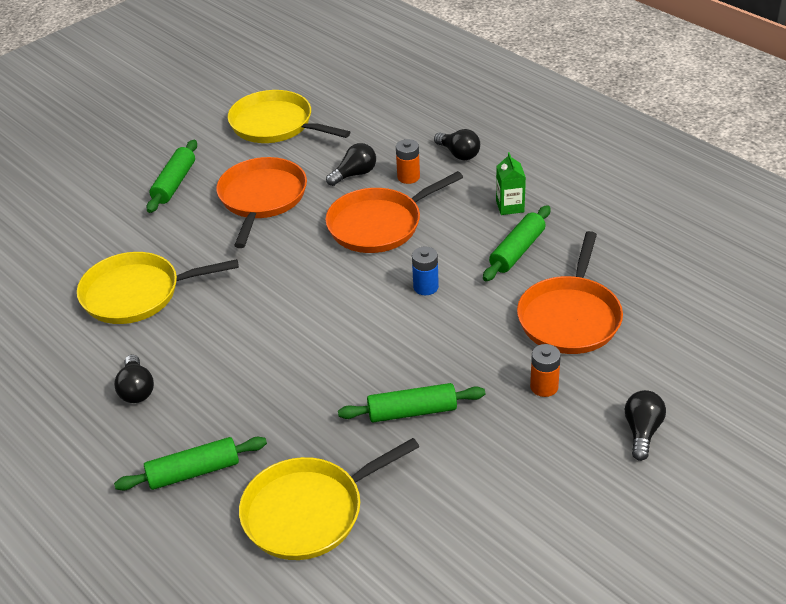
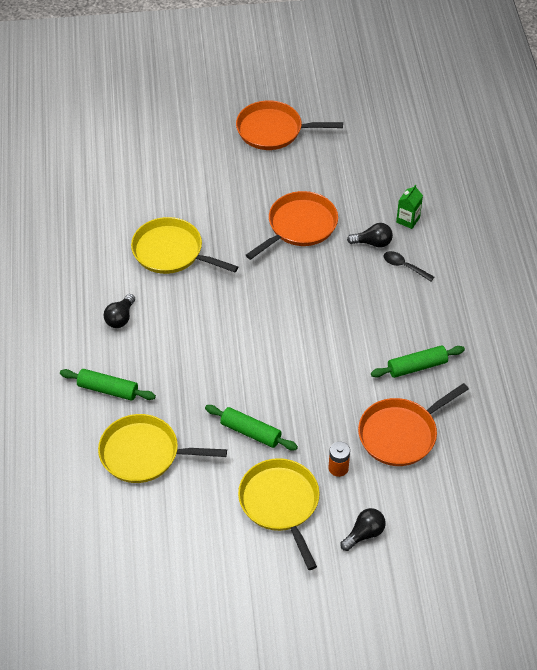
camera: 35 degrees right, 10 degrees up
green rolling pin [147,140,197,213] -> none
yellow pan [228,90,350,143] -> yellow pan moved to [238,458,320,570]
orange pan [325,171,463,253] -> orange pan moved to [236,100,343,150]
orange battery [396,139,420,184] -> black spoon [383,251,434,281]
blue battery [412,246,439,295] -> none
black light bulb [434,129,480,160] -> none
green carton [496,152,526,215] -> green carton moved to [396,185,423,229]

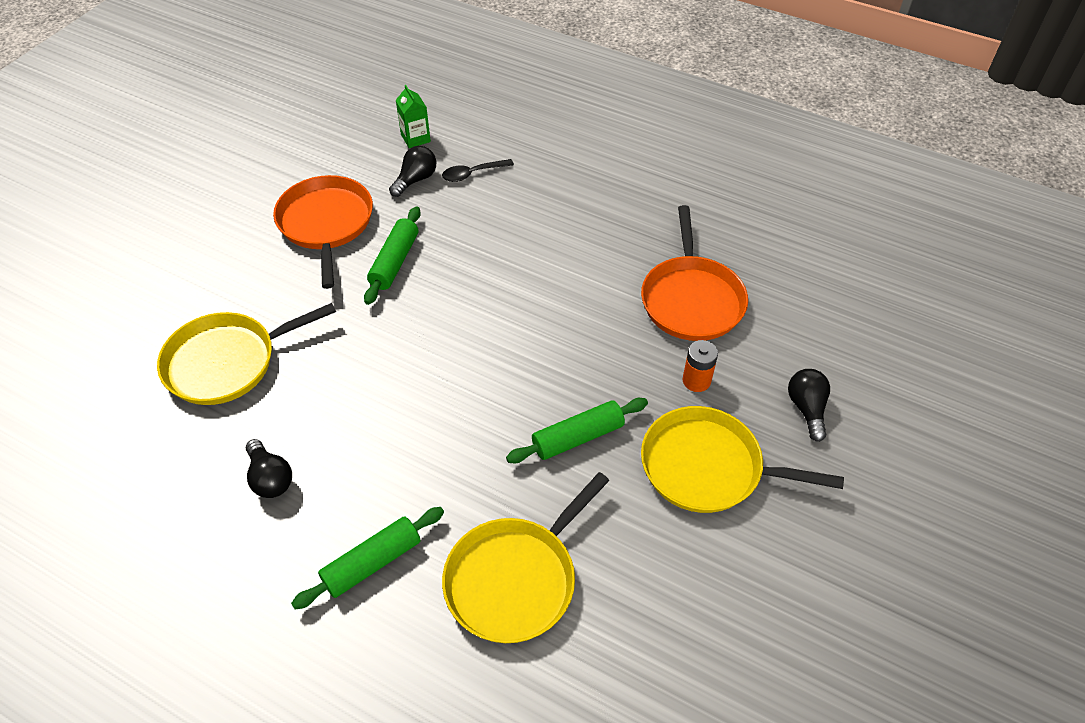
camera: 55 degrees left, 0 degrees up
orange pan [236,100,343,150] -> none
green rolling pin [371,345,465,378] -> green rolling pin moved to [364,206,421,305]

